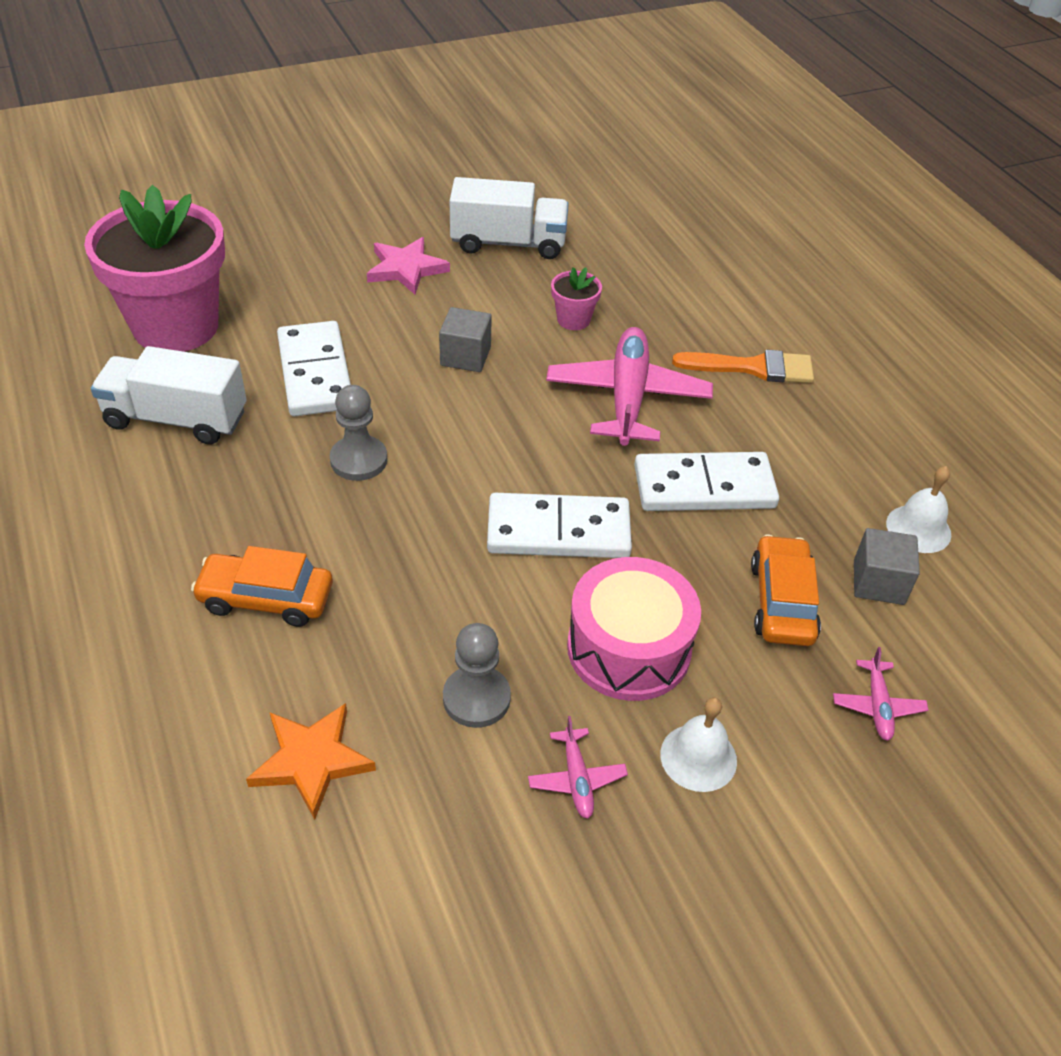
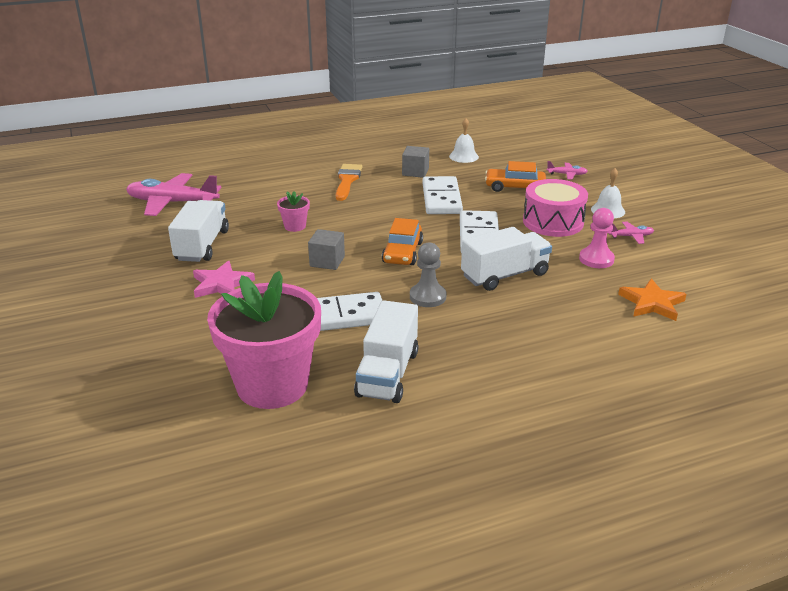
camera: 85 degrees left, 15 degrees down
orange car [191,546,333,627] -> orange car moved to [382,218,423,265]
grey pawn [443,623,511,728] -> pink pawn [579,208,615,268]
pink plane [546,327,713,446] -> pink plane moved to [126,173,222,216]
grey cube [854,528,920,605] -> grey cube moved to [402,146,429,178]
none -> white truck [461,227,552,291]

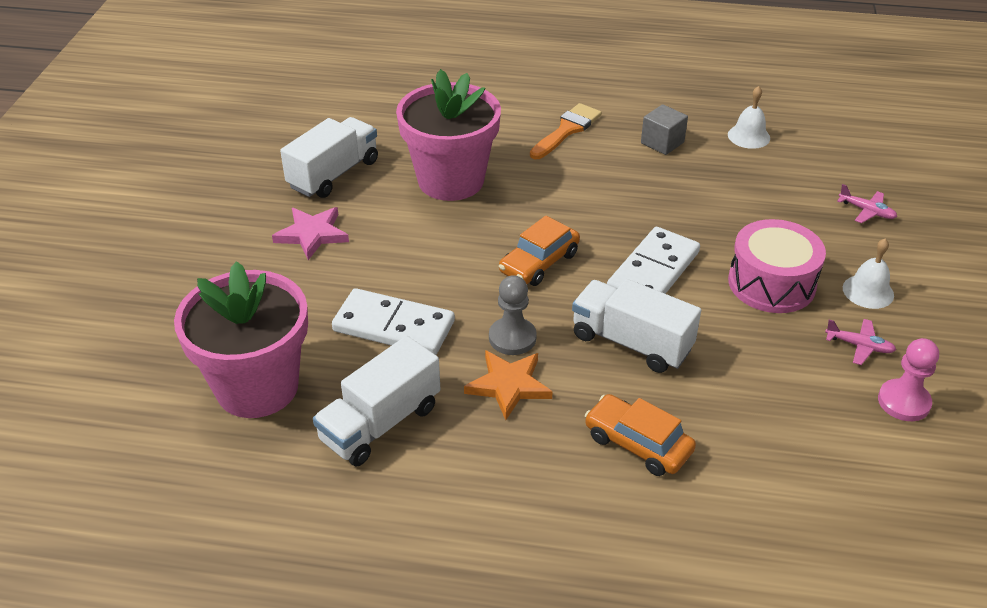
camera: 30 degrees right, 10 degrees up
pink plane [126,173,222,216] -> none
pink flower pot [277,191,310,232] -> pink flower pot [396,69,501,201], size x2.45
grey cube [308,229,345,270] -> none
white domino [422,176,463,214] -> none
white truck [461,227,552,291] -> white truck turned 150 degrees counterclockwise [572,279,701,373]
orange car [485,161,546,192] -> orange car moved to [585,394,696,476]
pink pawn [579,208,615,268] -> pink pawn moved to [878,338,939,421]
orange star [618,278,687,321] -> orange star moved to [464,350,553,420]

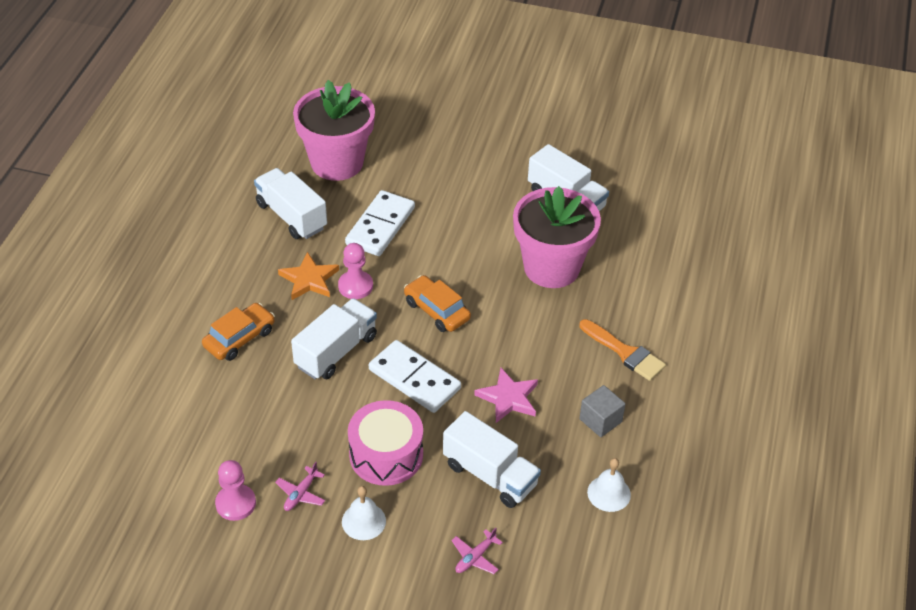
camera: 95 degrees right, 5 degrees up
pink star [272,207,349,260] -> pink star moved to [474,368,538,423]
grey pawn [489,275,537,355] -> pink pawn [338,243,373,299]
none -> white truck [443,411,541,508]

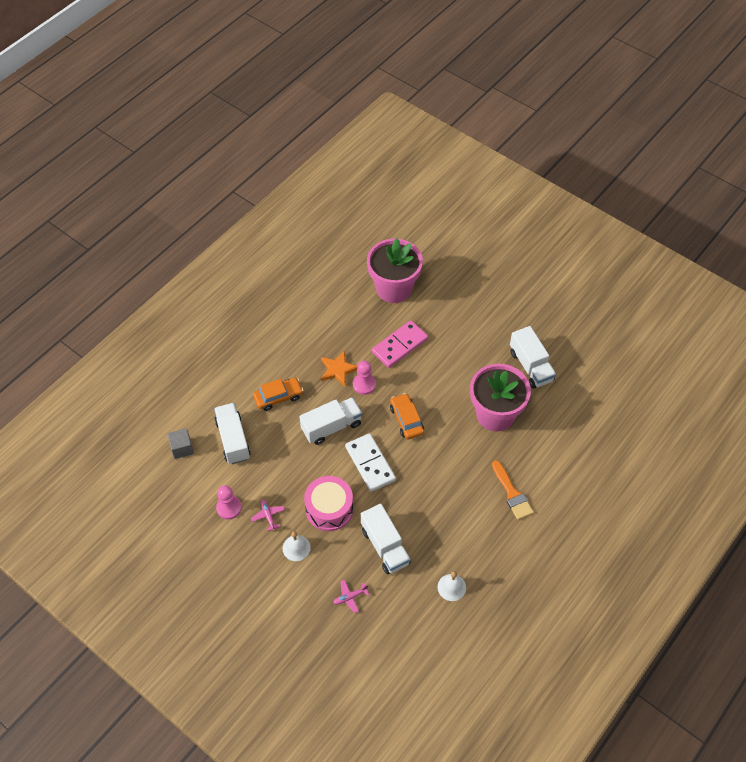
camera: 25 degrees right, 10 degrees up
white truck [254,168,327,239] -> white truck moved to [214,403,251,464]
pink plane [275,462,325,511] -> pink plane turned 105 degrees clockwise [251,499,285,531]
white domino [345,190,415,256] -> pink domino [372,320,428,368]
pink star [474,368,538,423] -> none
grey cube [579,385,625,437] -> grey cube moved to [167,428,194,459]

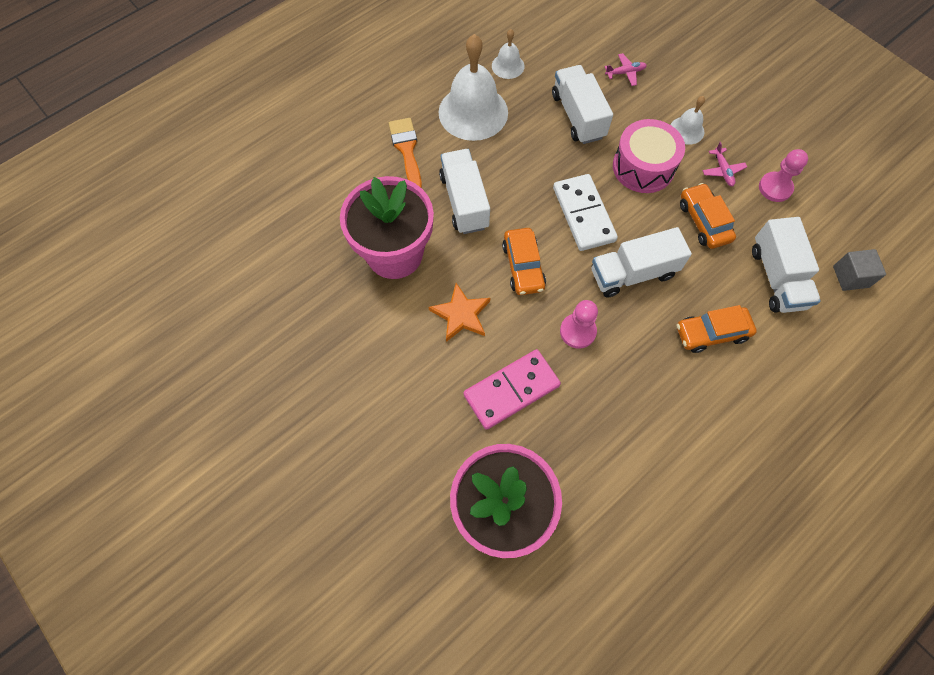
camera: 170 degrees left, 10 degrees up
orange star [321,351,357,387] -> orange star moved to [429,283,490,342]
white truck [510,326,556,388] -> white truck moved to [439,149,490,234]
none -> white bell [439,34,508,141]
none -> orange car [680,183,736,249]

